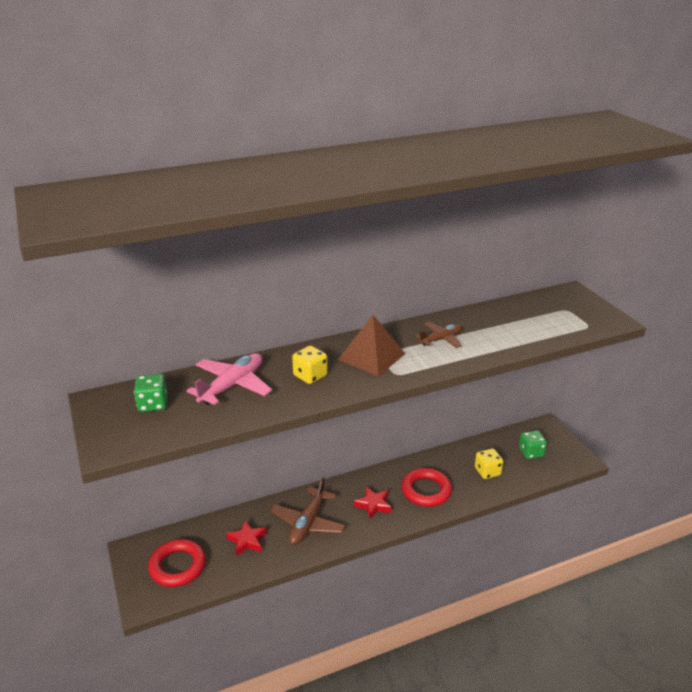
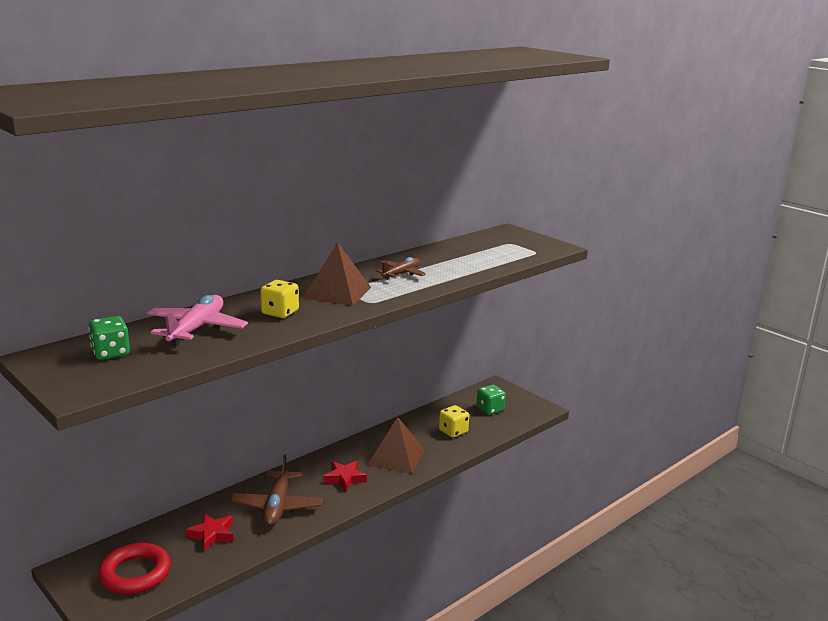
camera: 20 degrees left, 10 degrees down
red ring [401,468,452,507] -> brown pyramid [367,417,425,474]

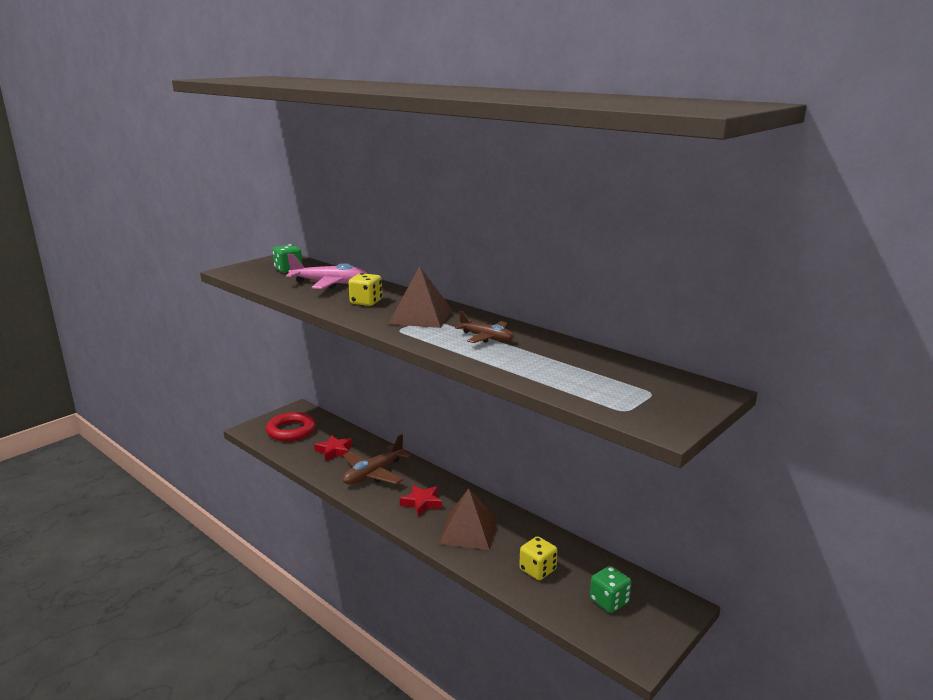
camera: 85 degrees right, 0 degrees up
brown plane [231,454,323,526] -> brown plane turned 45 degrees counterclockwise [343,434,412,485]

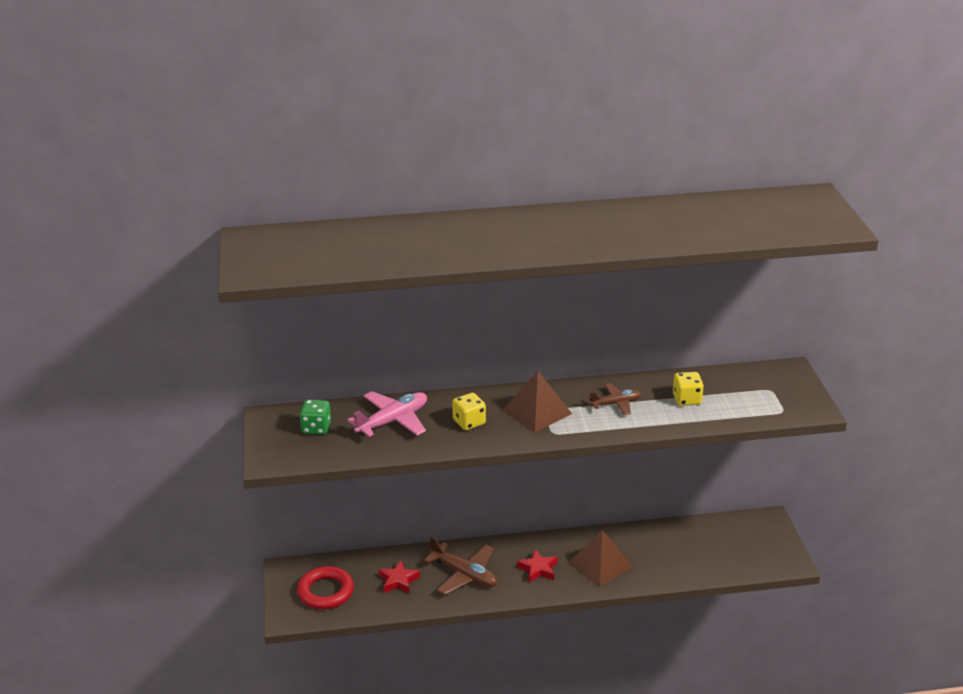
camera: 50 degrees left, 10 degrees up
brown plane [343,434,412,485] -> brown plane turned 45 degrees counterclockwise [424,537,497,595]
yellow dice [519,536,558,580] -> yellow dice moved to [673,372,704,406]
green dice [590,566,632,613] -> none

